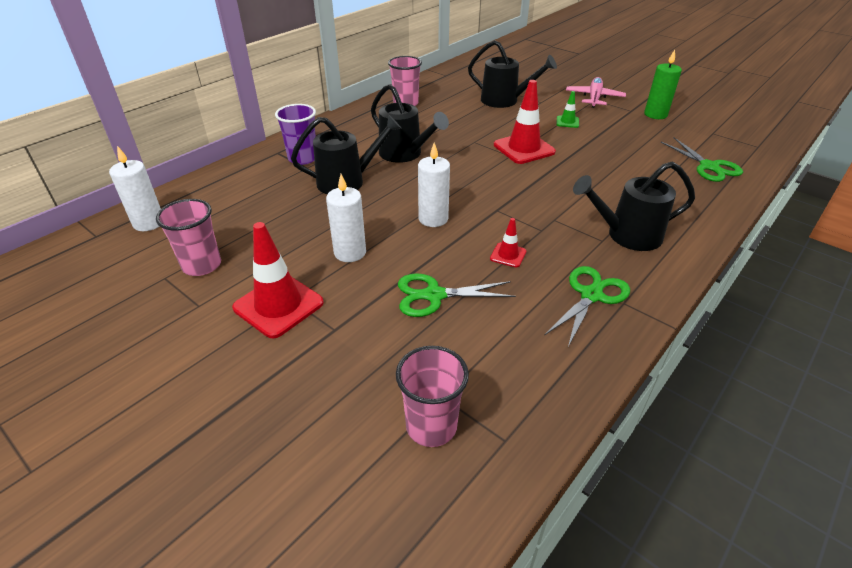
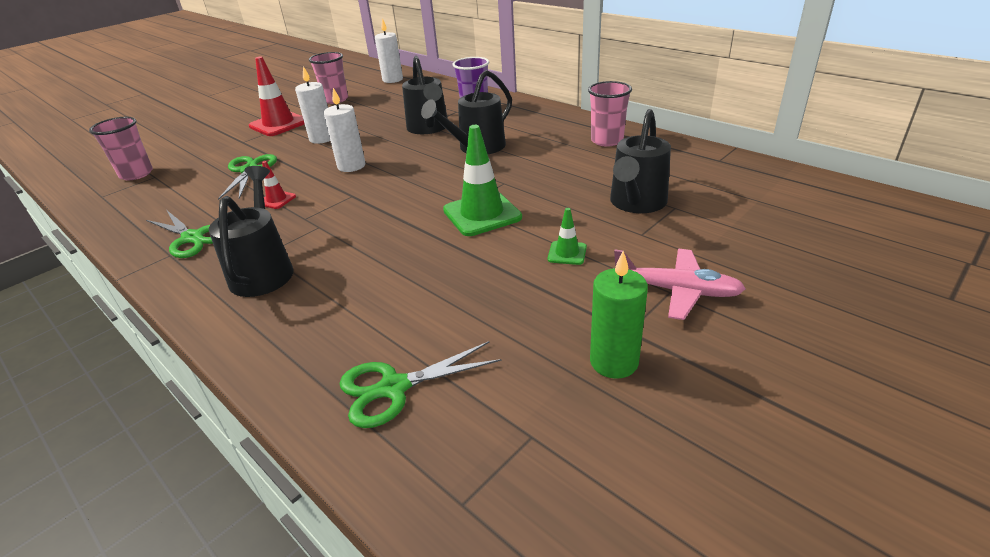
camera: 95 degrees right, 5 degrees down
red traffic cone [494,80,556,164] -> green traffic cone [443,125,522,236]

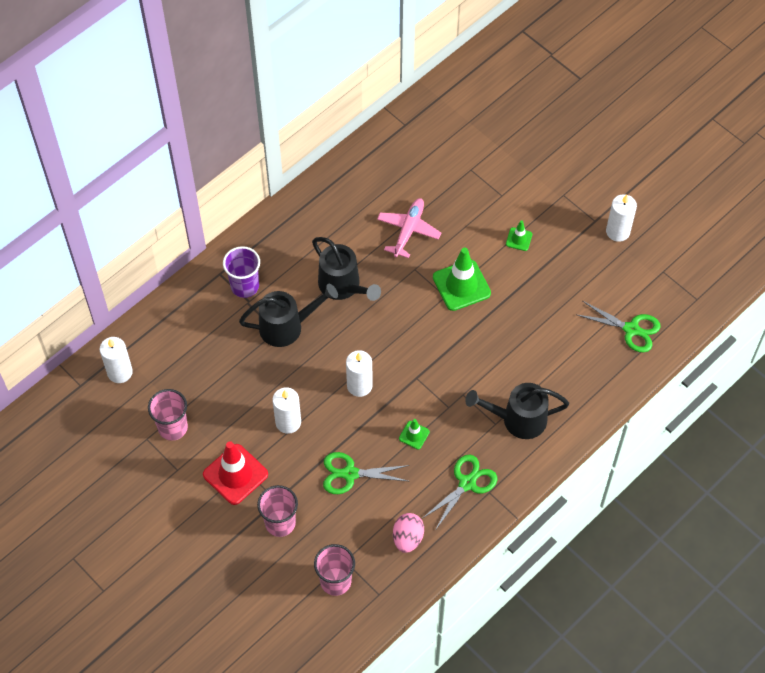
camera: 90 degrees left, 25 degrees up
red traffic cone [262,161,296,209] -> green traffic cone [399,419,430,449]
green scissors [339,341,501,428] -> green scissors turned 45 degrees counterclockwise [577,301,661,353]
pink cup [588,81,632,147] -> pink cup moved to [257,485,298,537]
green candle [590,251,648,379] -> white candle [606,194,637,242]
black watering can [610,109,671,213] -> none
pink plane [614,249,746,320] -> pink plane moved to [377,198,441,258]
none -> pink egg [393,513,424,553]

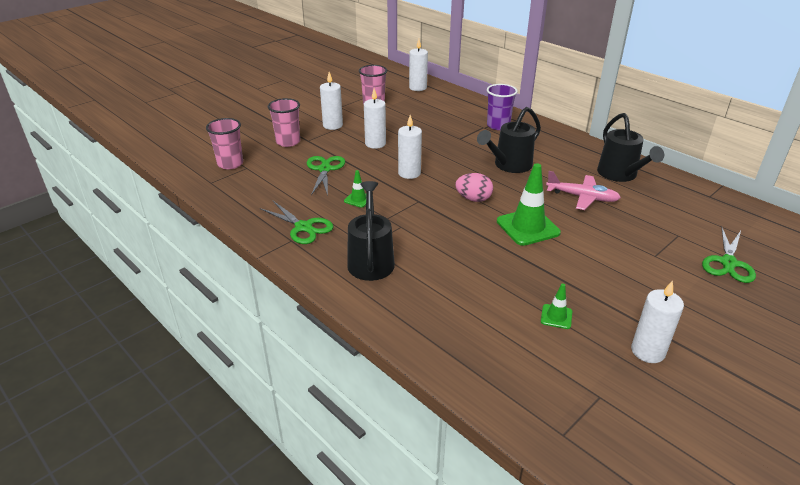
camera: 90 degrees right, 25 degrees down
red traffic cone [203,441,268,505] -> white candle [320,72,343,130]
black watering can [239,284,338,347] -> black watering can moved to [597,113,664,182]
pink egg [393,513,424,553] -> pink egg moved to [455,173,493,202]
green traffic cone [506,220,532,251] -> green traffic cone moved to [541,284,573,329]
green scissors [577,301,661,353] -> green scissors moved to [702,228,756,283]

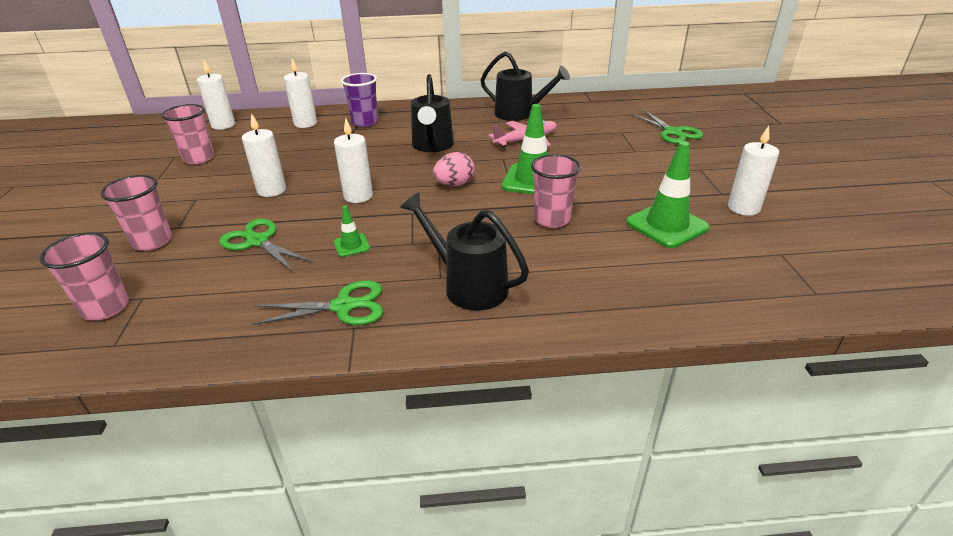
camera: 50 degrees left, 0 degrees up
white candle [320,72,343,130] -> white candle moved to [284,58,317,128]
green traffic cone [541,284,573,329] -> green traffic cone [626,141,710,248], size x2.02
none -> pink cup [531,154,581,228]

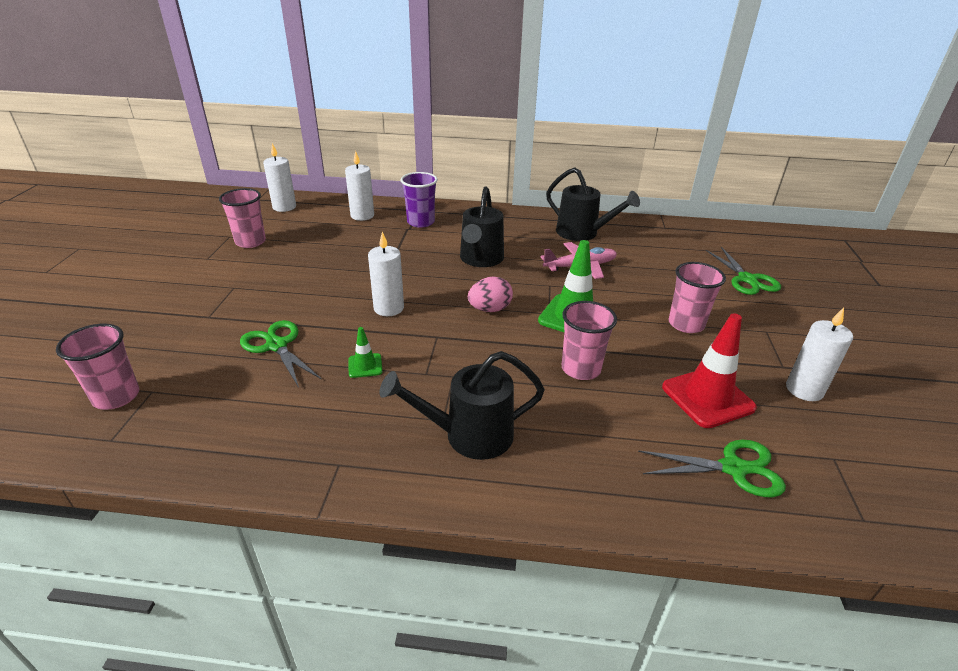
camera: 10 degrees right, 0 degrees up
pink cup [100,175,172,251] -> pink cup moved to [669,262,726,333]
white candle [242,113,286,197] -> none
green scissors [252,280,383,325] -> green scissors moved to [638,440,786,497]
black watering can [400,192,529,311] -> black watering can turned 60 degrees counterclockwise [380,351,545,460]
green traffic cone [626,141,710,248] -> red traffic cone [662,313,757,428]

